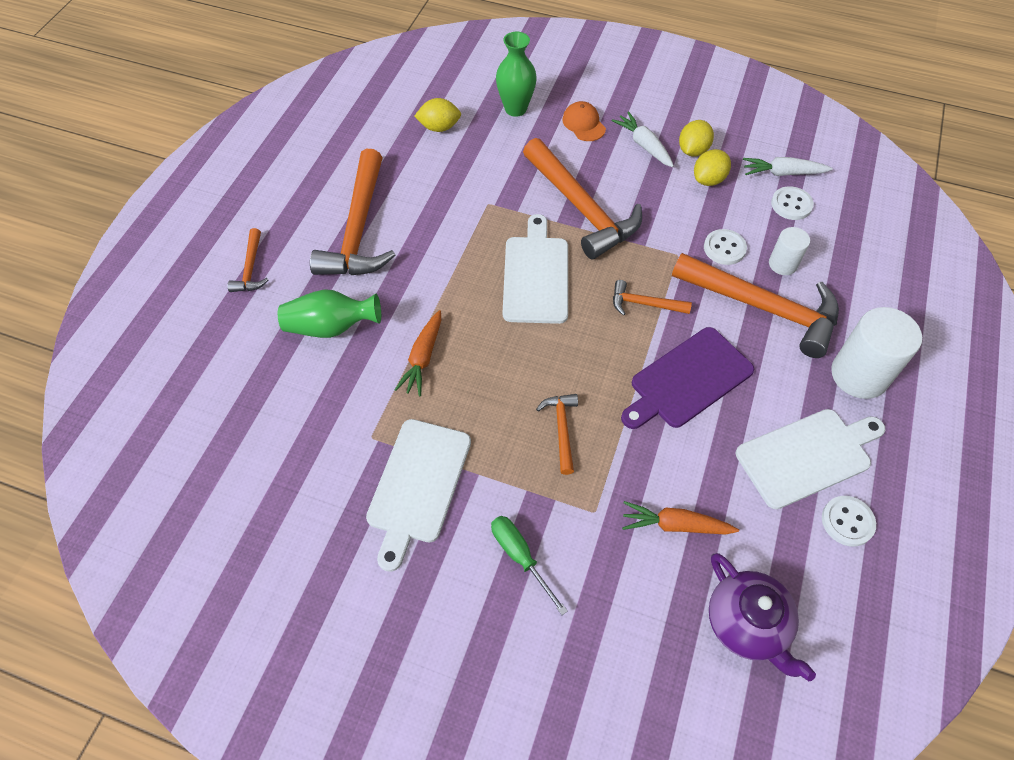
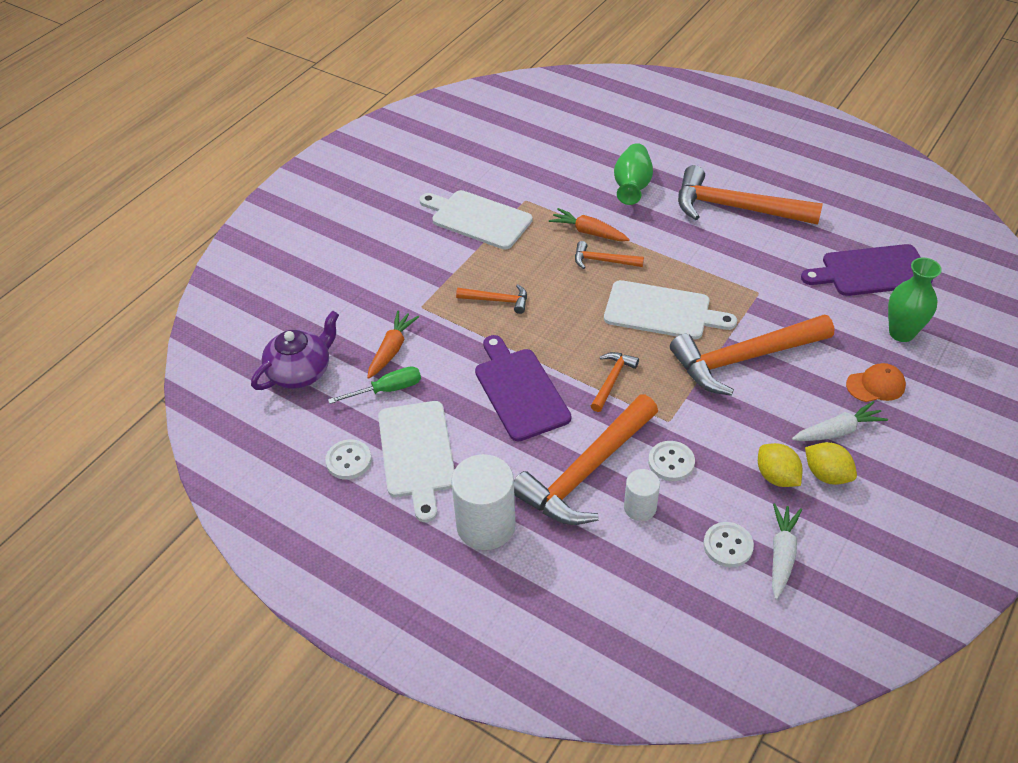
camera: 105 degrees right, 10 degrees down
orange hammer [228,228,268,292] -> orange hammer moved to [575,241,644,269]
yellow lemon [414,98,461,132] -> purple cutting board [801,244,933,296]
green screwdriver [491,516,568,615] -> green screwdriver moved to [328,366,421,404]
purple teapot [709,553,816,681] -> purple teapot turned 150 degrees clockwise [251,311,339,390]

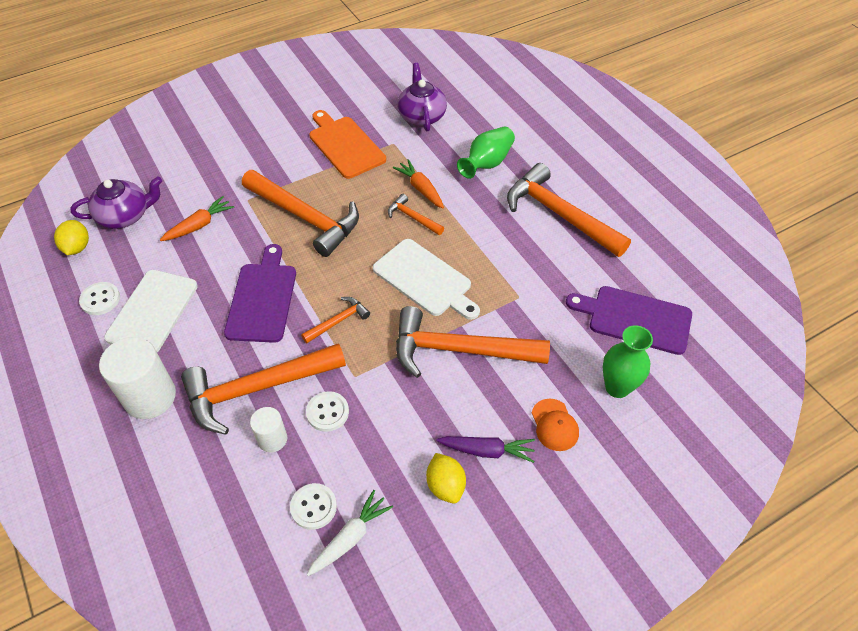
camera: 25 degrees right, 5 degrees up
green screwdriver [328,366,421,404] -> none
white cutting board [419,190,533,250] -> orange cutting board [309,110,386,179]
orange hammer [456,284,527,314] -> orange hammer [242,170,359,257], size x2.13
yellow lemon [758,443,803,487] -> yellow lemon moved to [54,220,89,255]
white carrot [792,401,888,441] -> purple carrot [436,436,535,463]
orange cap [846,363,906,402] -> orange cap turned 60 degrees clockwise [532,399,579,451]
none -> purple teapot [397,63,447,131]

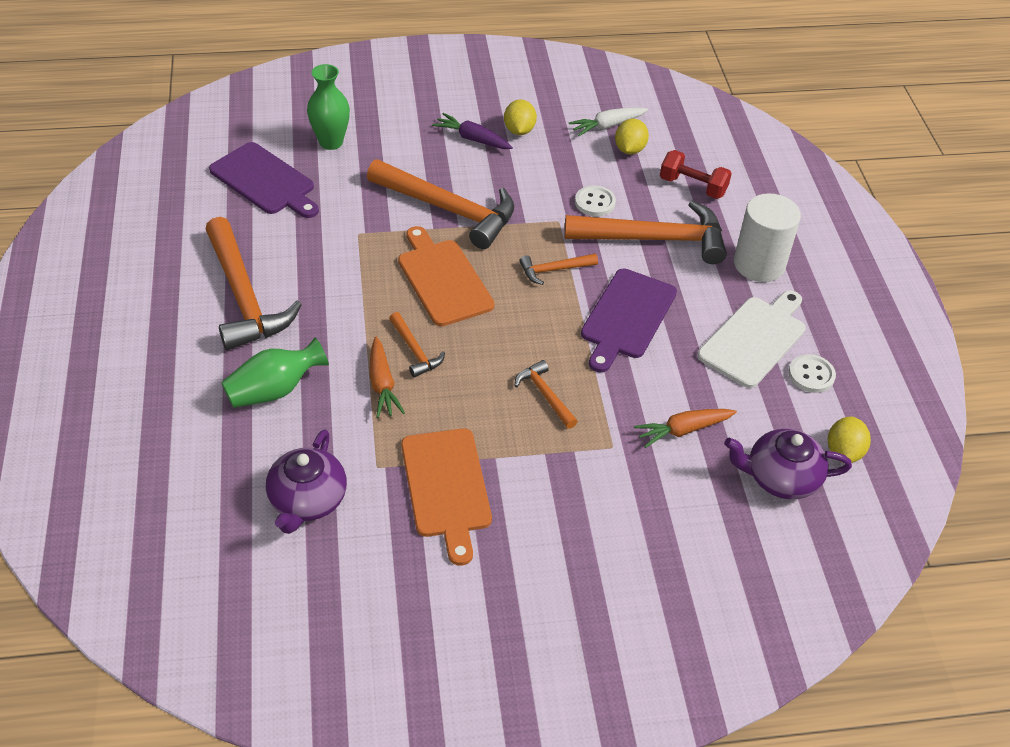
camera: 160 degrees left, 5 degrees down
orange hammer [242,170,359,257] -> orange hammer [514,360,578,429], size x0.47
white cylinder [250,407,287,452] -> none
white button [290,483,337,530] -> yellow lemon [615,119,649,155]
white cutting board [373,239,480,320] -> orange cutting board [398,226,495,326]
orange cap [532,399,579,451] -> none
none -> red dumbbell [660,150,732,199]

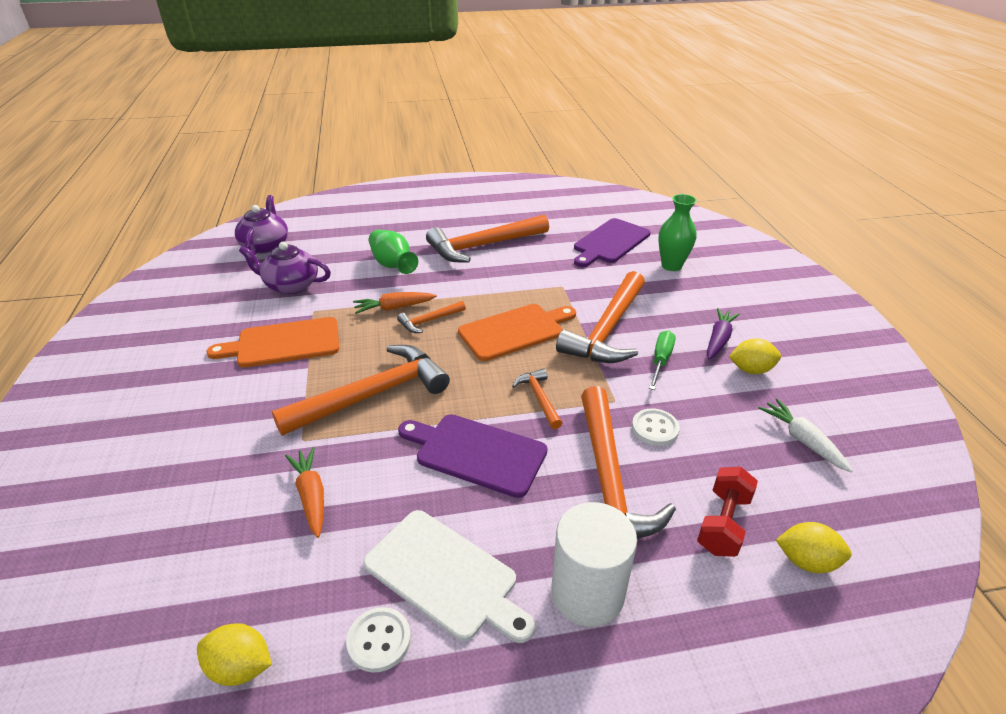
camera: 90 degrees right, 10 degrees down
orange hammer [514,360,578,429] -> orange hammer [272,345,450,436], size x2.13
yellow lemon [615,119,649,155] -> yellow lemon moved to [776,522,852,573]
purple teapot [724,429,852,499] -> purple teapot moved to [235,195,288,255]
none -> green screwdriver [649,330,675,390]

